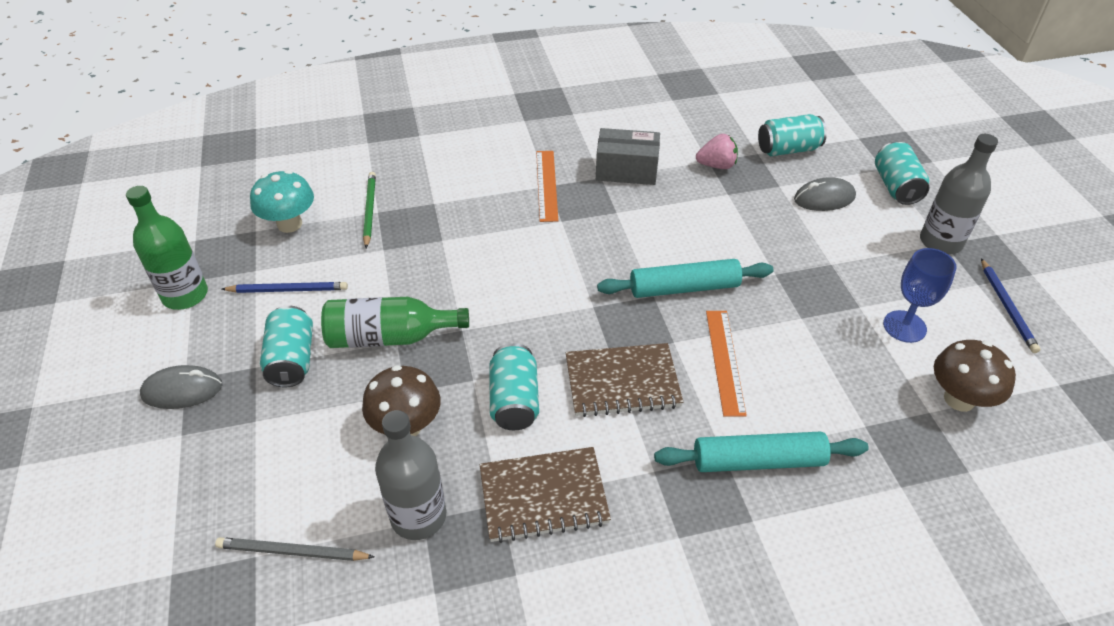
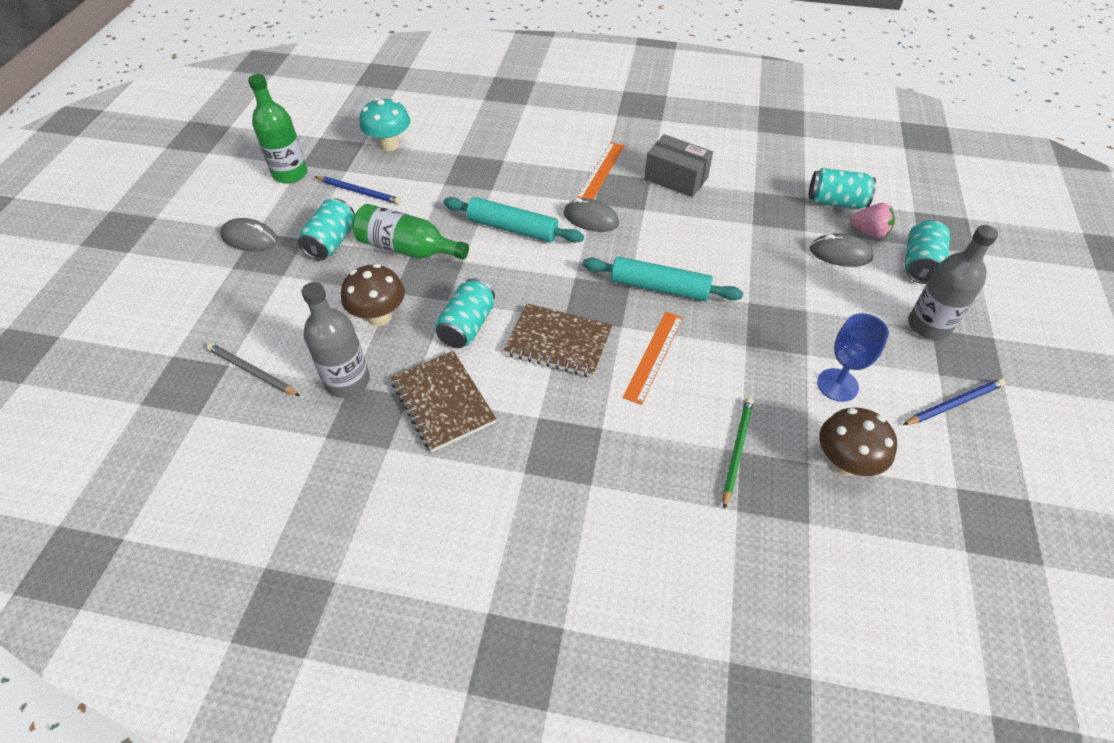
camera: 25 degrees right, 5 degrees up
green pencil [363,172,376,248] -> green pencil moved to [723,397,754,509]
brown notebook [480,447,611,543] -> brown notebook turned 45 degrees clockwise [391,351,496,452]
turquoise rolling pin [654,432,869,472] -> turquoise rolling pin moved to [443,197,584,243]
pink strawberry [696,134,738,169] -> pink strawberry moved to [850,203,895,239]
blue pencil [981,258,1040,353] -> blue pencil turned 135 degrees counterclockwise [903,378,1005,425]
none -> grey mouse [563,198,619,232]

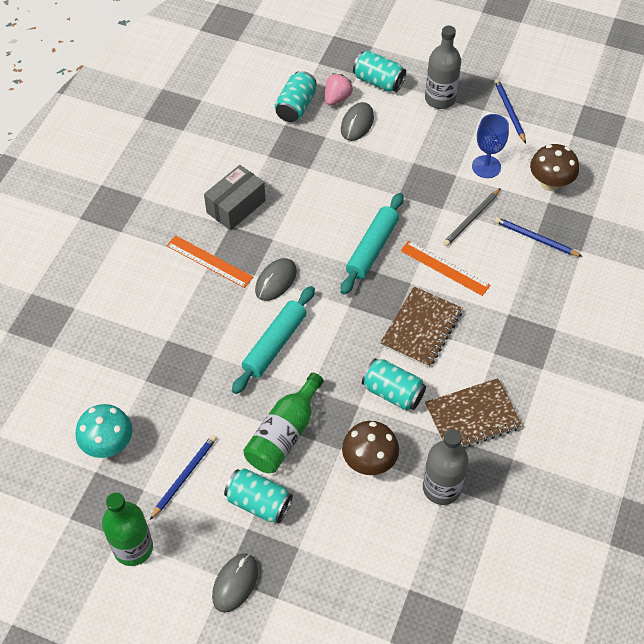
camera: 80 degrees left, 5 degrees up
grey pencil [207,343,300,396] -> grey pencil moved to [443,188,501,246]
green pencil [723,397,754,509] -> blue pencil [495,217,583,257]

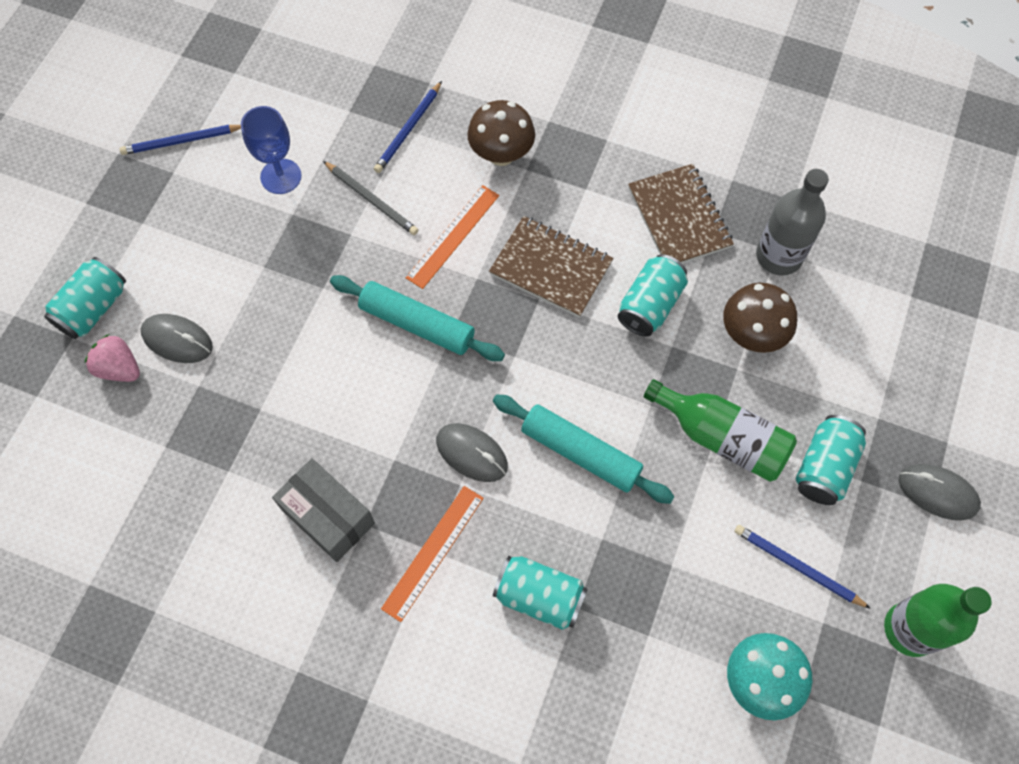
camera: 90 degrees left, 10 degrees up
turquoise can [275,71,317,122] -> turquoise can moved to [493,556,588,630]
grey bottle [425,26,461,109] -> none
brown mushroom [530,144,579,191] -> brown mushroom moved to [467,100,535,166]

